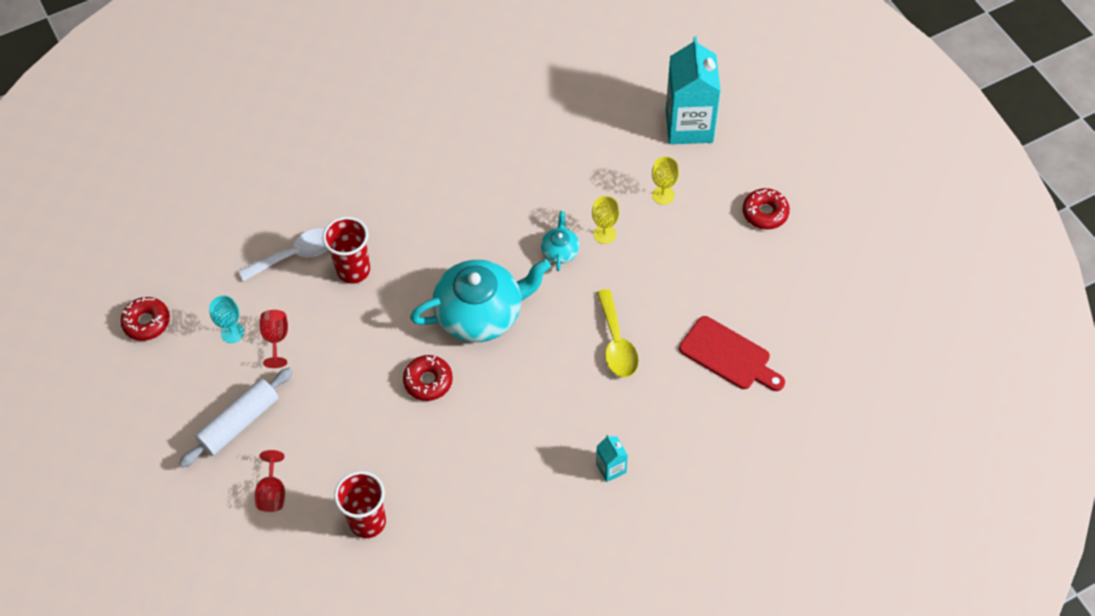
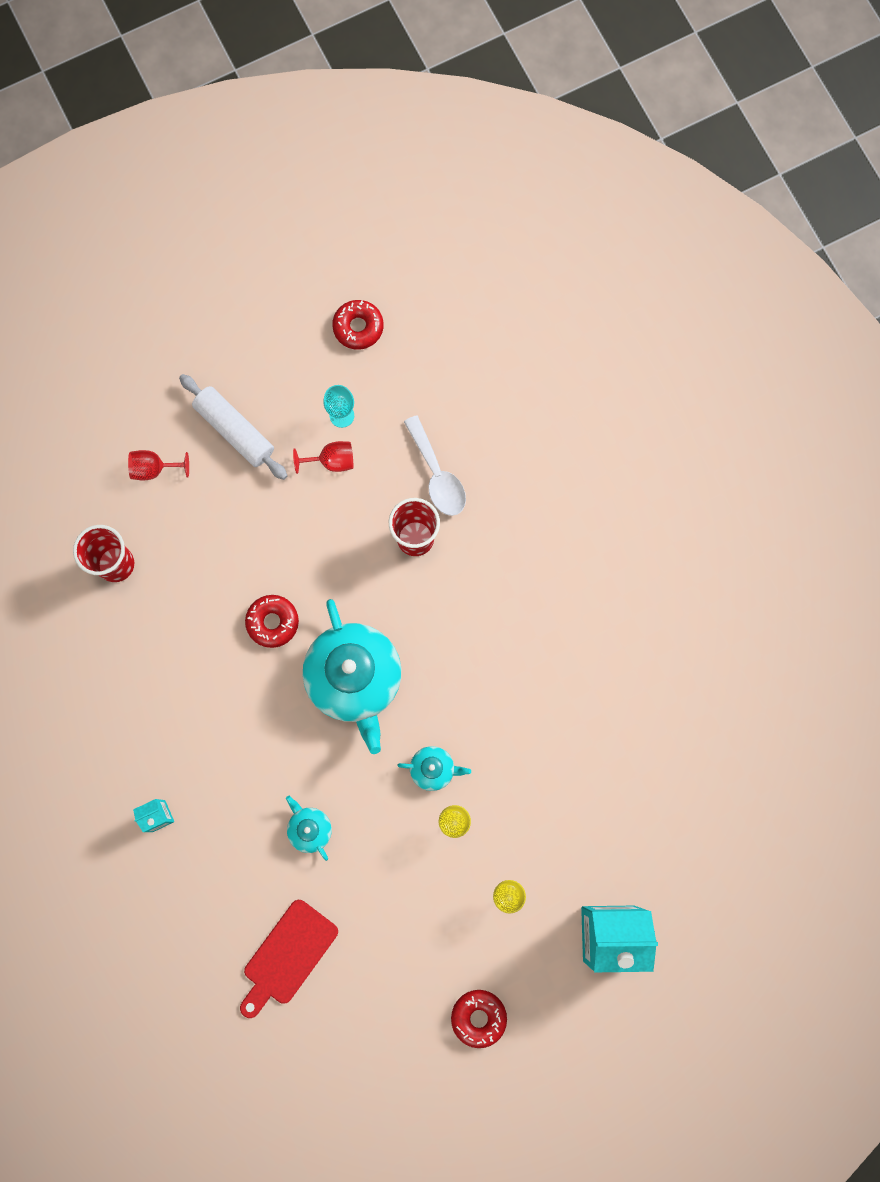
camera: 90 degrees right, 20 degrees up
yellow spoon [597,289,639,377] -> turquoise teapot [286,796,332,861]

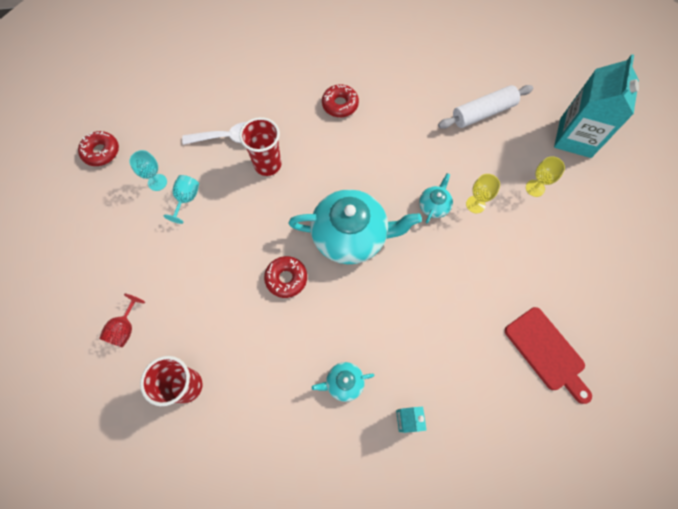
camera: 70 degrees left, 10 degrees down
white rolling pin [179,374,287,480] -> white rolling pin moved to [438,85,533,129]
turquoise teapot [286,796,332,861] -> turquoise teapot moved to [312,362,375,402]
red goblet [293,441,353,474] -> turquoise goblet [164,175,199,224]
red donut [451,990,507,1048] -> red donut moved to [322,84,359,117]

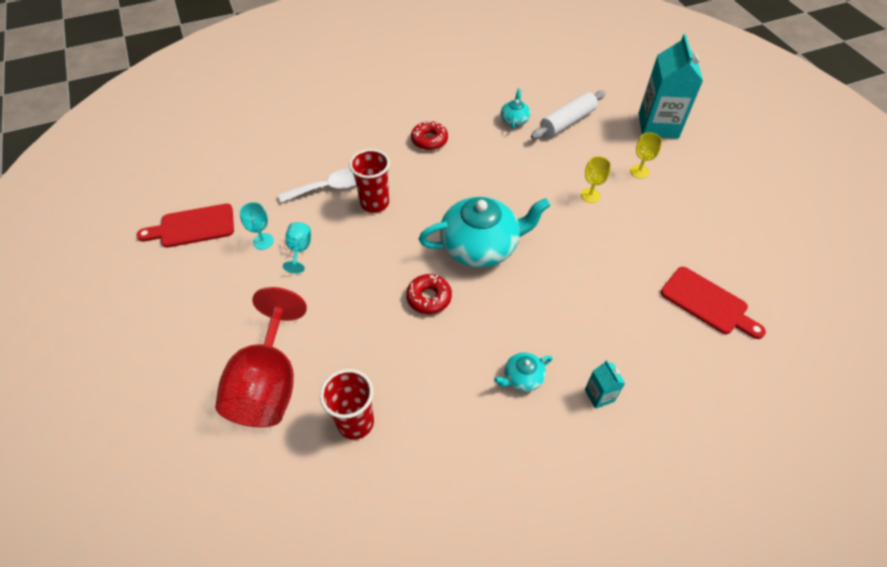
camera: 15 degrees left, 15 degrees down
red donut [78,131,119,166] -> red cutting board [136,204,234,248]
red goblet [99,294,145,348] -> red goblet [215,287,307,427], size x2.31
turquoise teapot [419,173,453,223] -> turquoise teapot moved to [501,89,530,129]

